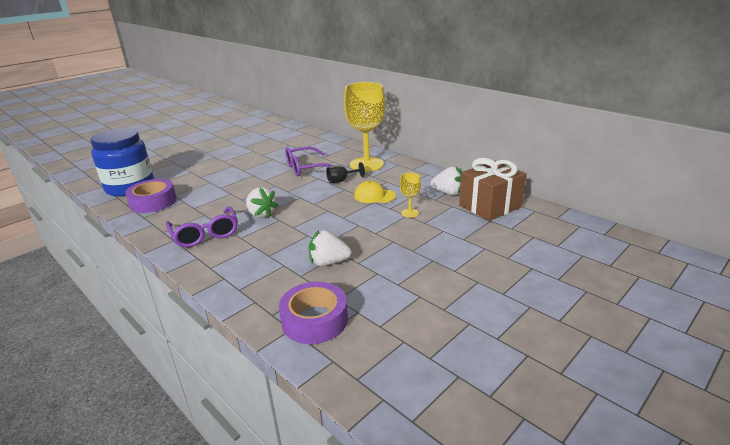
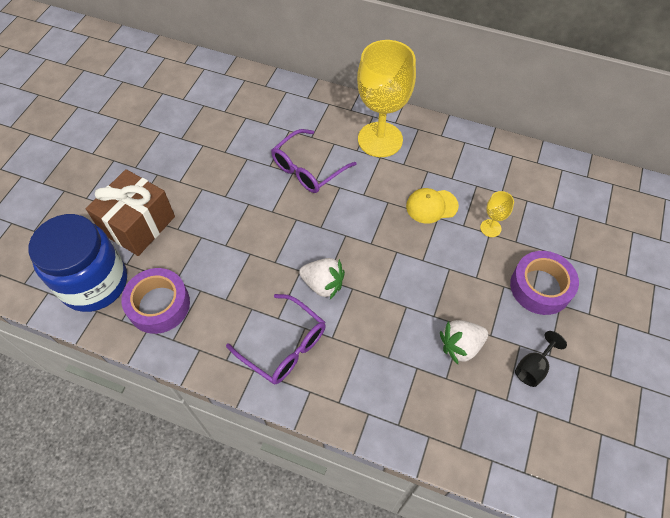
camera: 25 degrees left, 30 degrees up
purple tape [279,282,348,344] -> purple tape moved to [510,251,579,315]
black goblet [326,162,365,183] -> black goblet moved to [515,331,567,387]
white strawberry [431,167,462,195] -> none
brown gift [459,158,527,221] -> brown gift moved to [86,169,175,256]

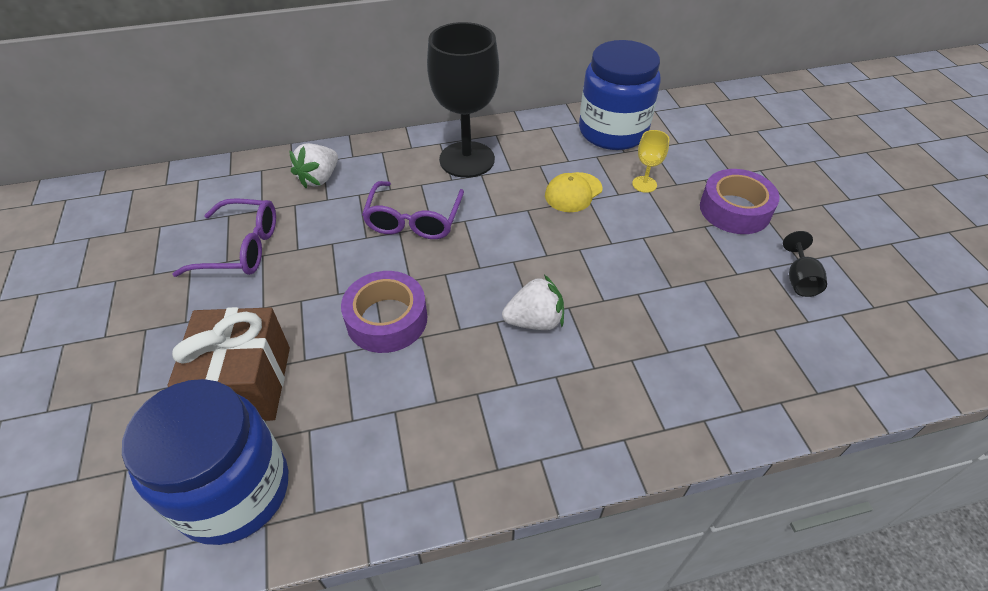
camera: 35 degrees left, 10 degrees down
purple tape [121,268,190,334] -> purple tape moved to [341,271,427,353]
purple glasses [226,294,326,385] -> purple glasses moved to [172,198,276,277]
yellow goblet [357,40,416,157] -> black goblet [427,22,499,178]
white strawberry [440,320,488,364] -> white strawberry moved to [289,143,338,188]
none -> blue jar [579,40,661,150]

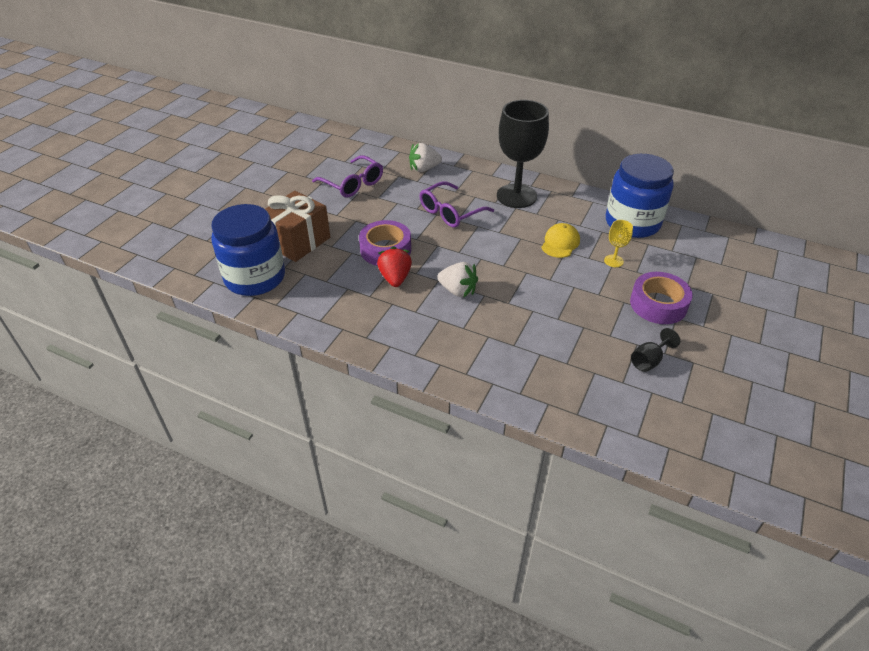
camera: 40 degrees right, 5 degrees down
yellow cap [545,172,603,212] -> yellow cap turned 120 degrees clockwise [541,223,580,258]
none -> red strawberry [377,246,412,287]

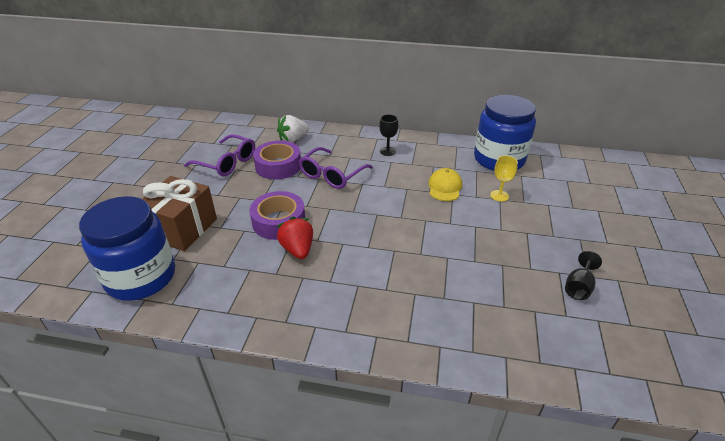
camera: 15 degrees left, 5 degrees down
white strawberry [437,262,478,298] -> none
black goblet [497,100,549,208] -> black goblet [379,114,398,156], size x0.42
purple tape [630,272,693,324] -> purple tape moved to [253,140,301,179]

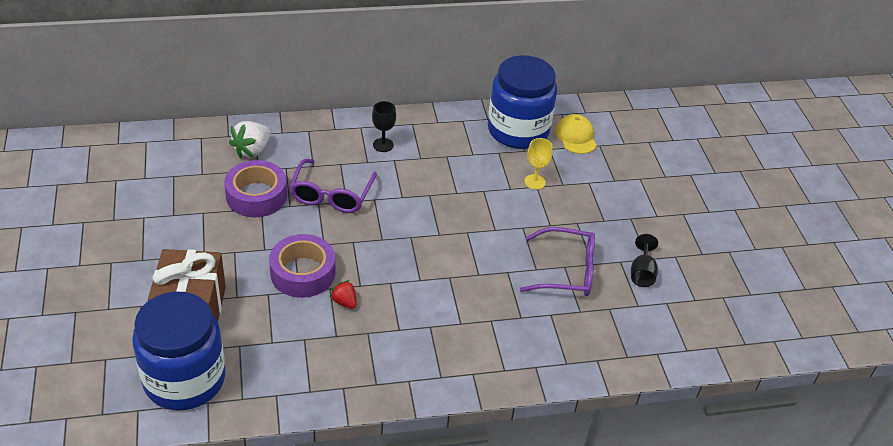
camera: 25 degrees left, 5 degrees up
purple glasses [184,134,255,176] -> purple glasses moved to [520,227,595,296]
red strawberry [277,217,313,259] -> red strawberry [330,280,357,309], size x0.59
yellow cap [428,168,462,201] -> yellow cap moved to [555,114,597,154]

